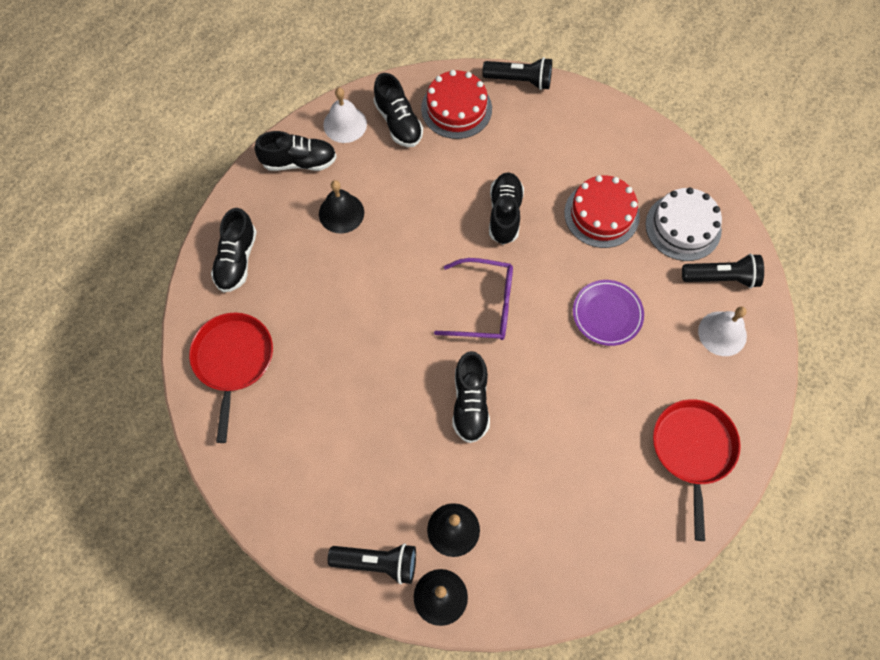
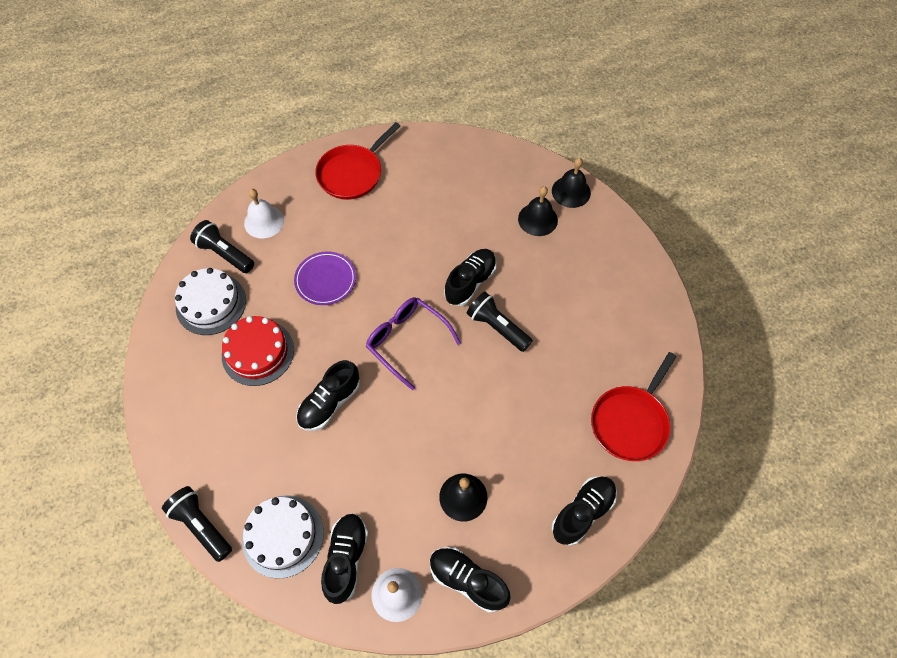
camera: 145 degrees left, 5 degrees down
black flashlight [328,543,416,584] -> black flashlight moved to [467,292,533,352]
red cake [421,70,492,139] -> white cake [242,495,324,579]

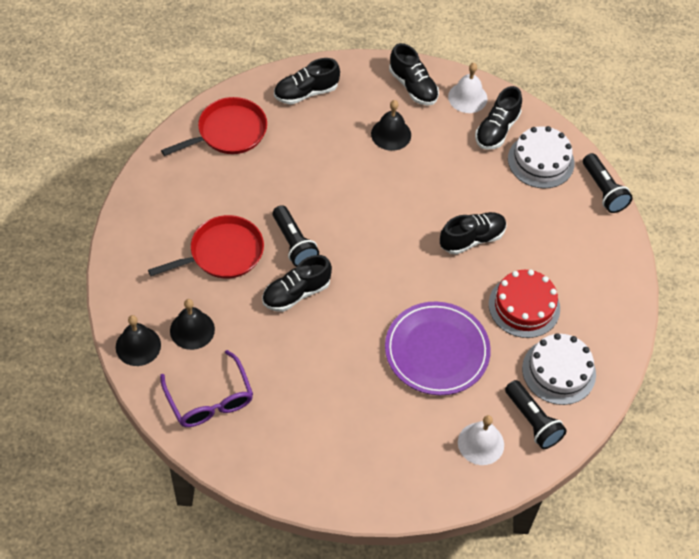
camera: 160 degrees left, 5 degrees down
purple plate [294,252,356,305] -> purple plate [385,302,491,395], size x1.59
red pan [315,122,400,200] -> red pan moved to [148,215,264,279]
purple glasses [366,297,461,390] -> purple glasses moved to [160,350,253,427]

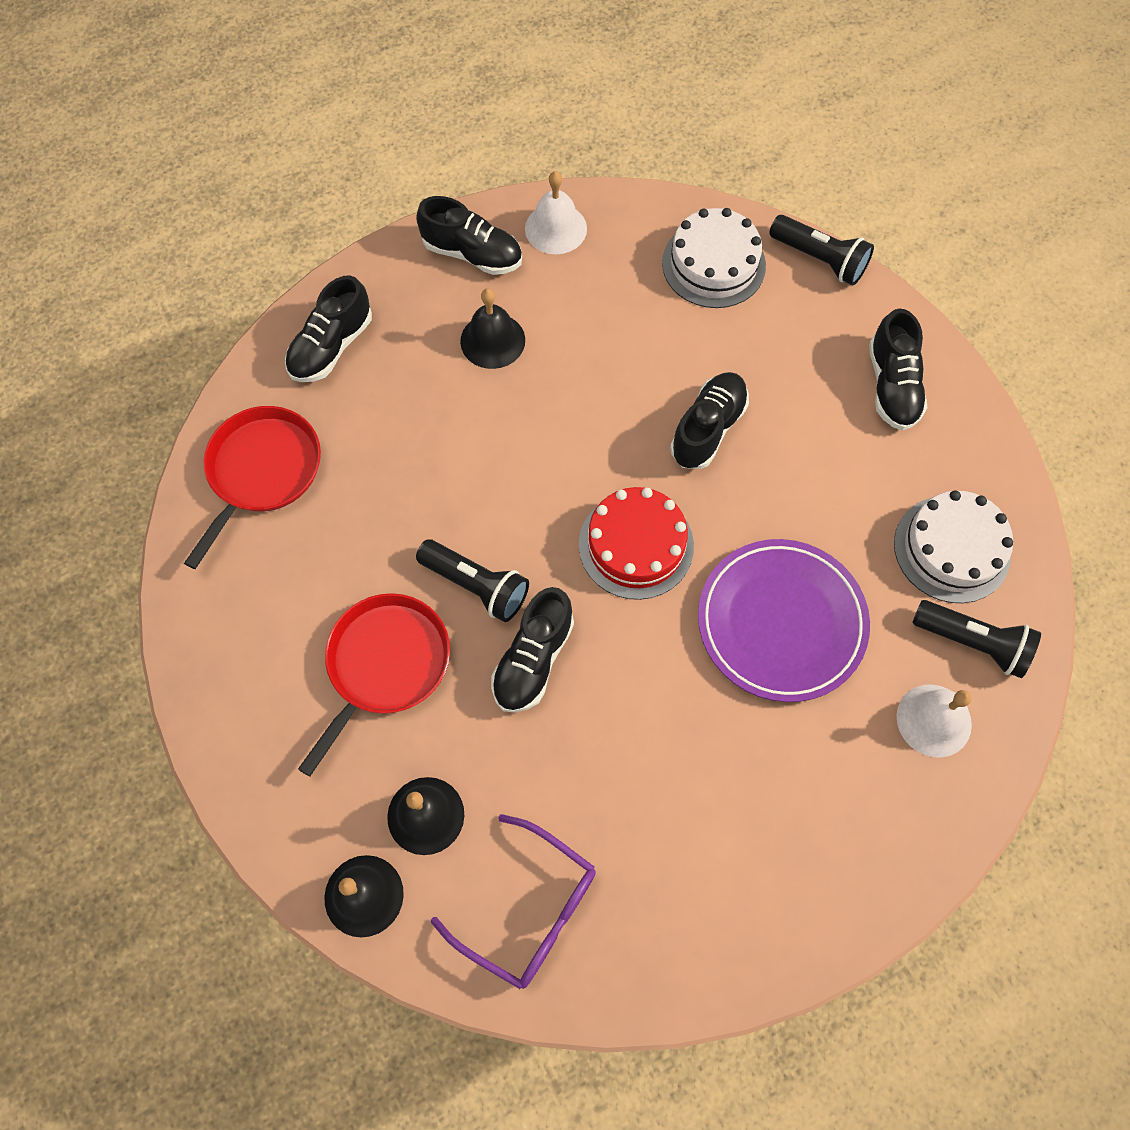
camera: 30 degrees left, 10 degrees up
black shoe [475,86,522,150] -> black shoe moved to [869,308,928,430]
red cake [489,269,560,338] -> red cake moved to [579,487,694,600]

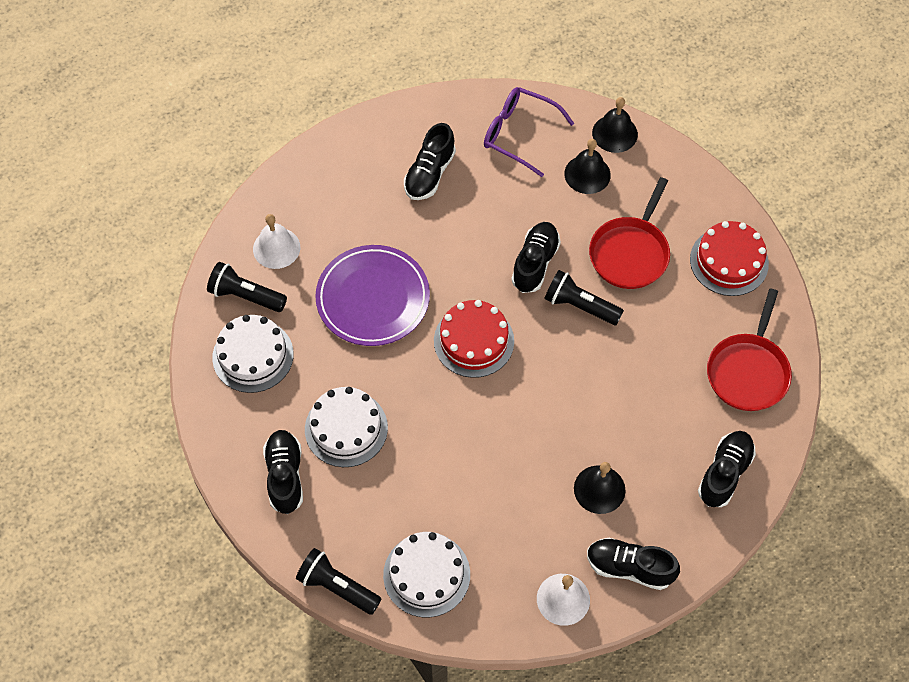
camera: 175 degrees right, 5 degrees down
black shoe [670,372,749,469] -> black shoe moved to [404,123,456,200]
none -> white cake [305,387,388,467]
none -> red cake [690,221,769,296]

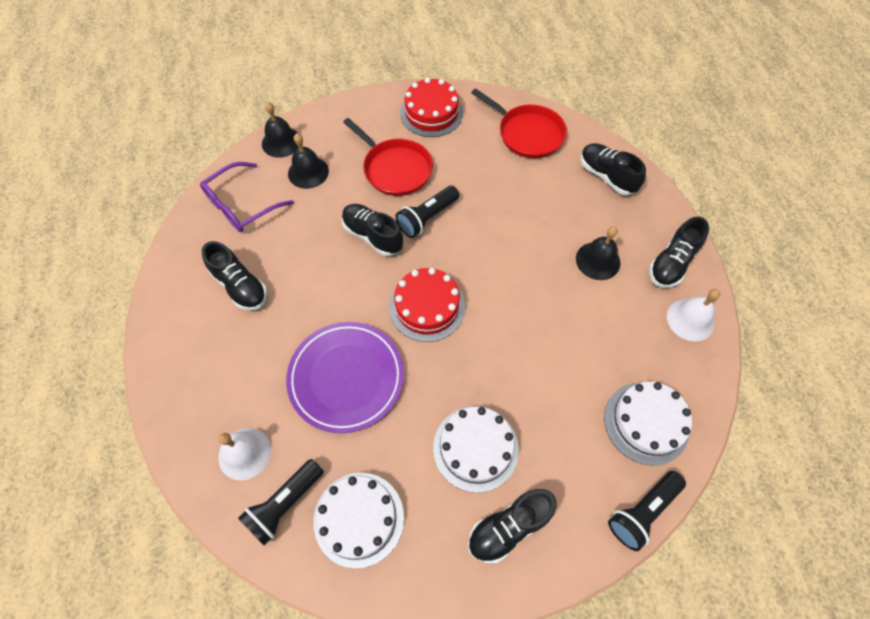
camera: 70 degrees left, 0 degrees up
black shoe [263,430,303,514] -> black shoe turned 45 degrees counterclockwise [468,489,556,563]

